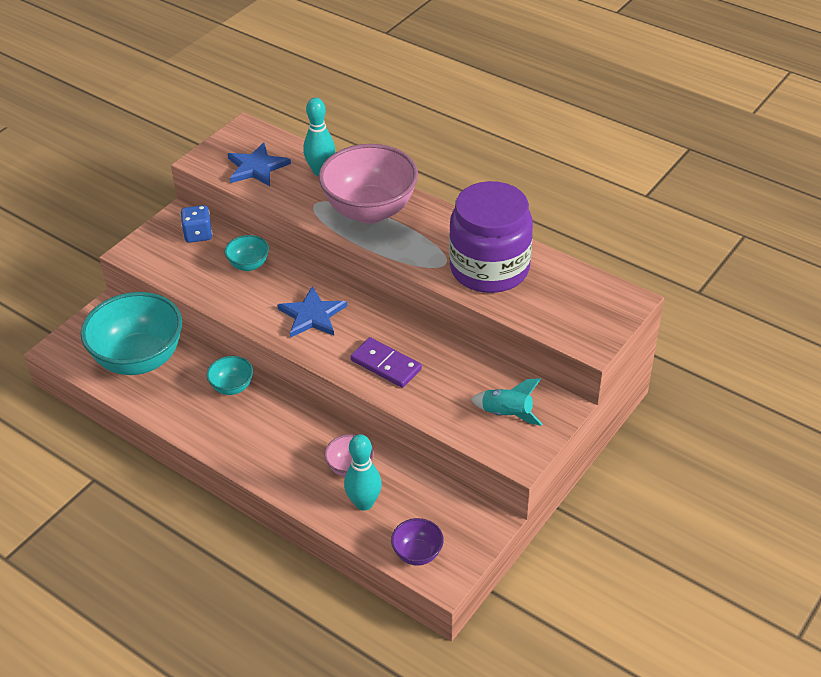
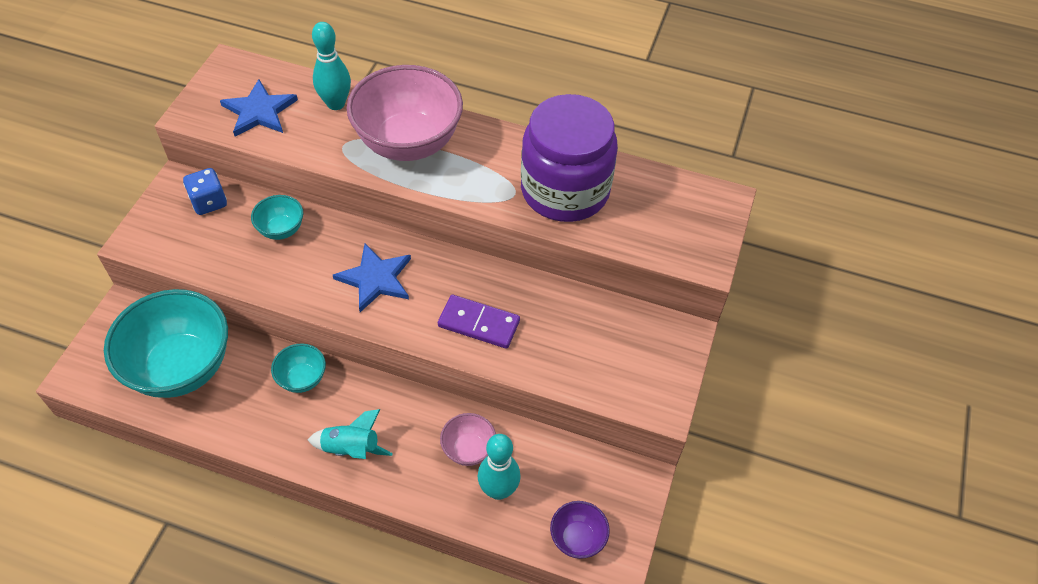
camera: 20 degrees left, 10 degrees up
turquoise rocket [471,378,543,426] -> turquoise rocket moved to [307,409,393,459]

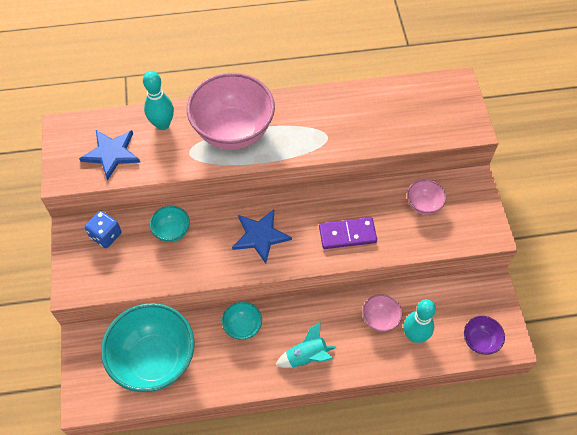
camera: 25 degrees left, 5 degrees up
purple jar [521,94,618,222] -> none
none -> pink bowl [407,179,446,215]

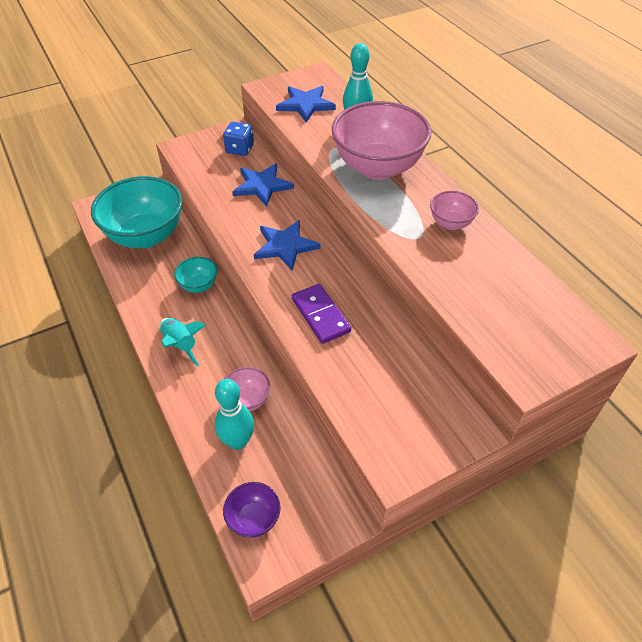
camera: 70 degrees right, 10 degrees down
turquoise bowl [150,206,190,242] -> blue star [232,164,294,206]
pink bowl [407,179,446,215] -> pink bowl moved to [430,191,479,230]

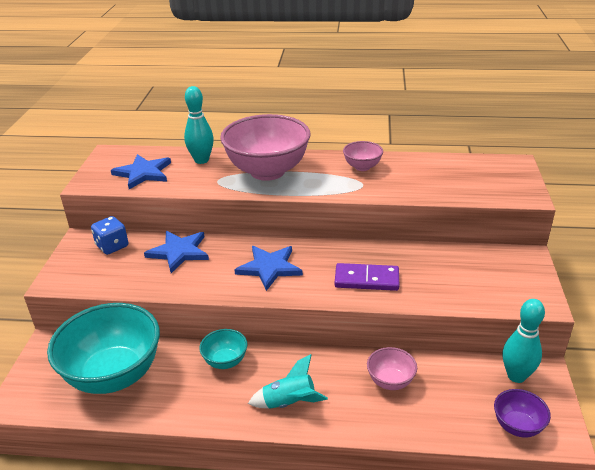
camera: 55 degrees left, 15 degrees down
turquoise bowling pin [215,379,254,450] -> turquoise bowling pin moved to [503,299,545,383]

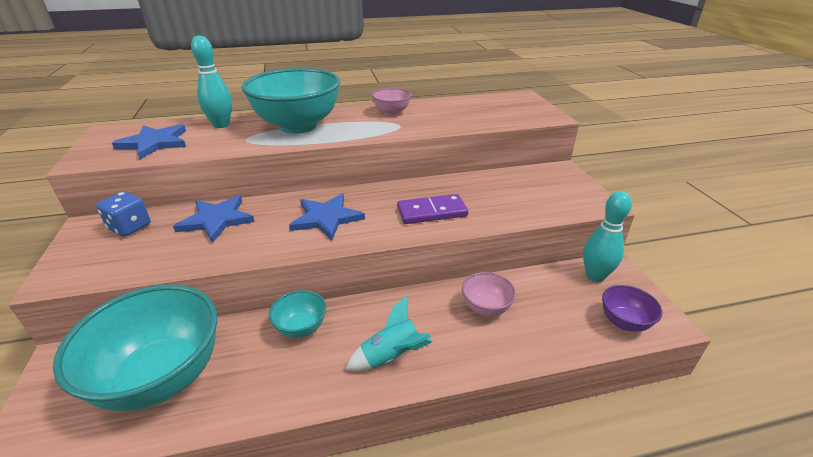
camera: 20 degrees left, 0 degrees up
pink bowl [220,114,311,181] -> turquoise bowl [242,68,340,134]

